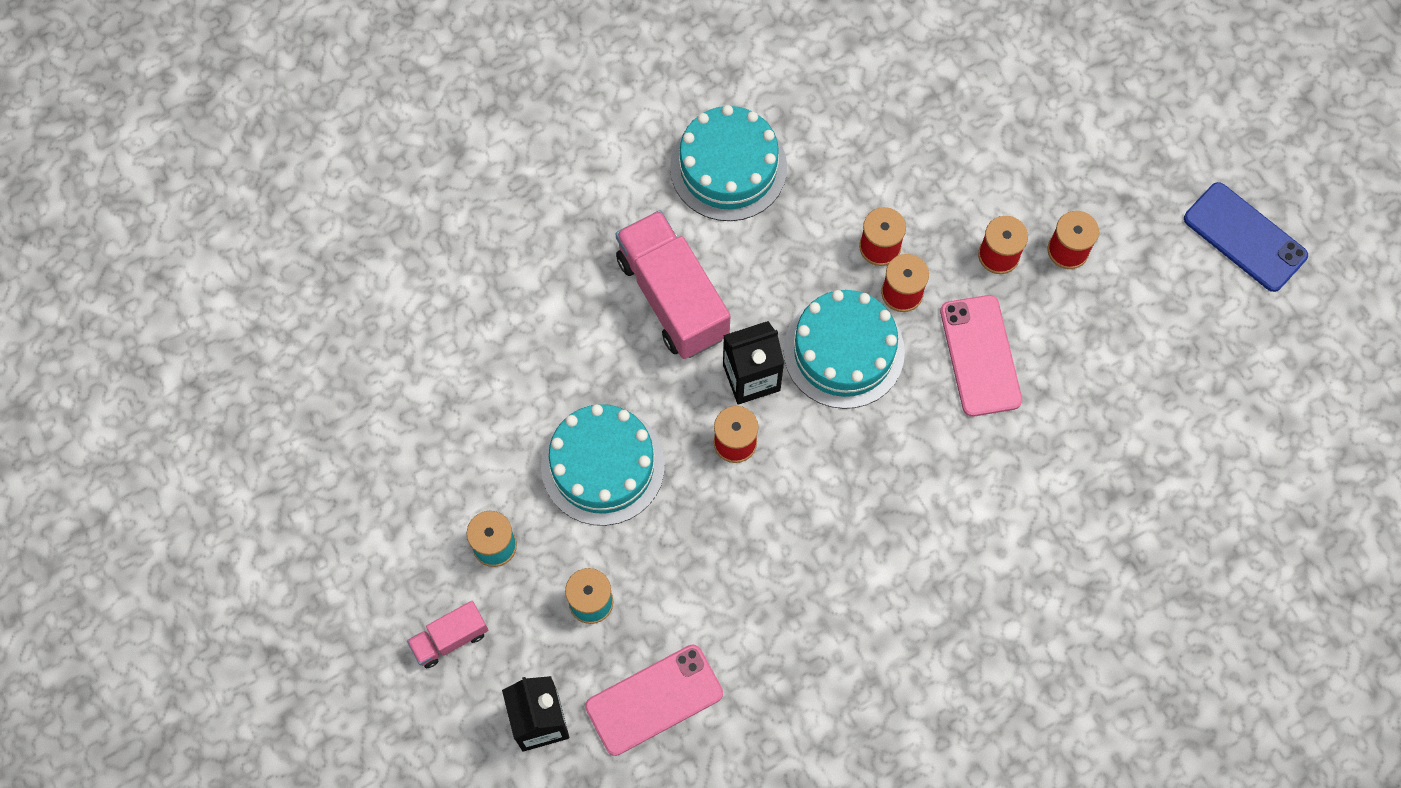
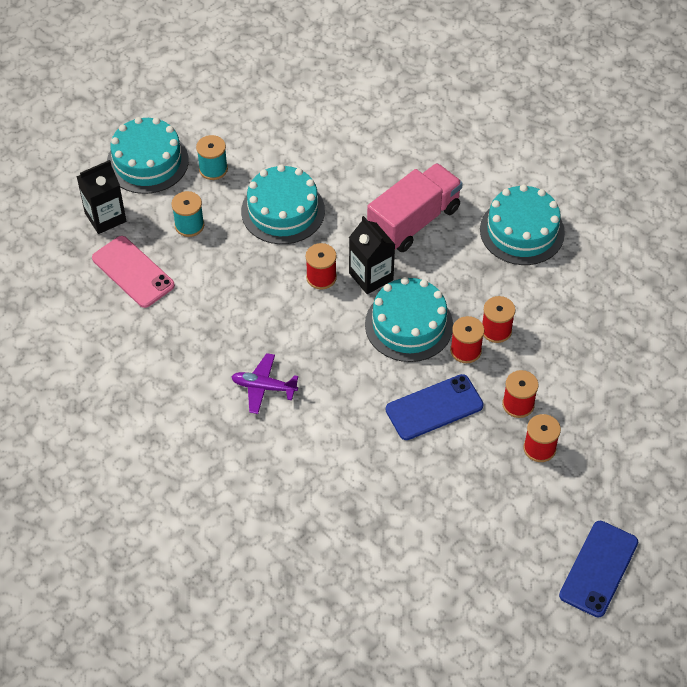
camera: 75 degrees right, 15 degrees down
pink truck [407,601,488,668] -> turquoise cake [107,117,189,194]
pink phone [940,295,1022,417] -> blue phone [386,374,484,440]
none -> purple plane [232,353,298,414]

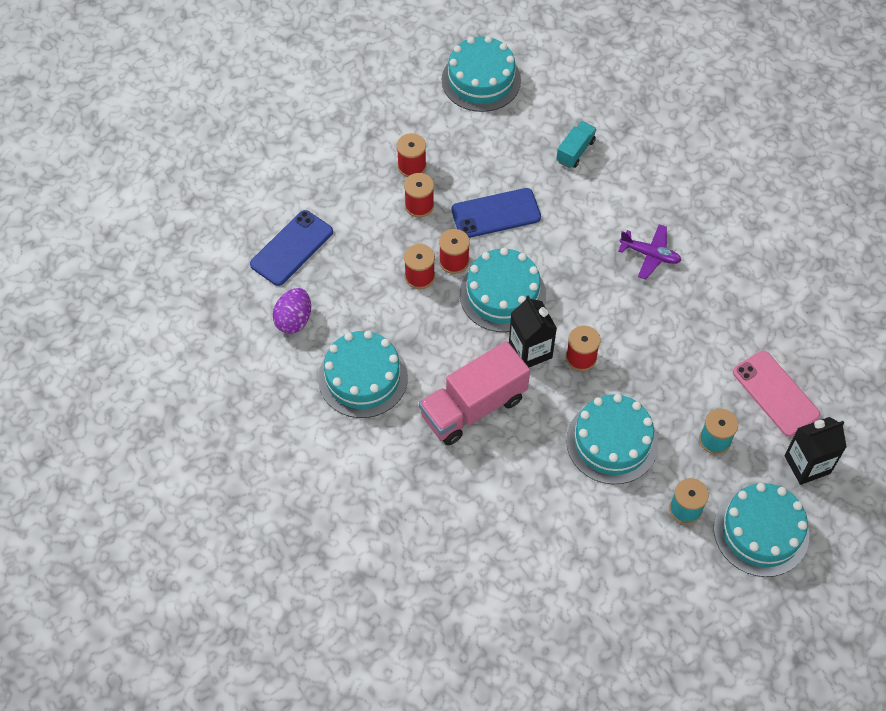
camera: 170 degrees left, 5 degrees up
blue phone [559,521,638,617] -> blue phone moved to [250,210,333,286]
none -> purple egg [273,288,311,334]
none -> turquoise cake [442,36,521,112]
none -> turquoise truck [556,121,597,168]

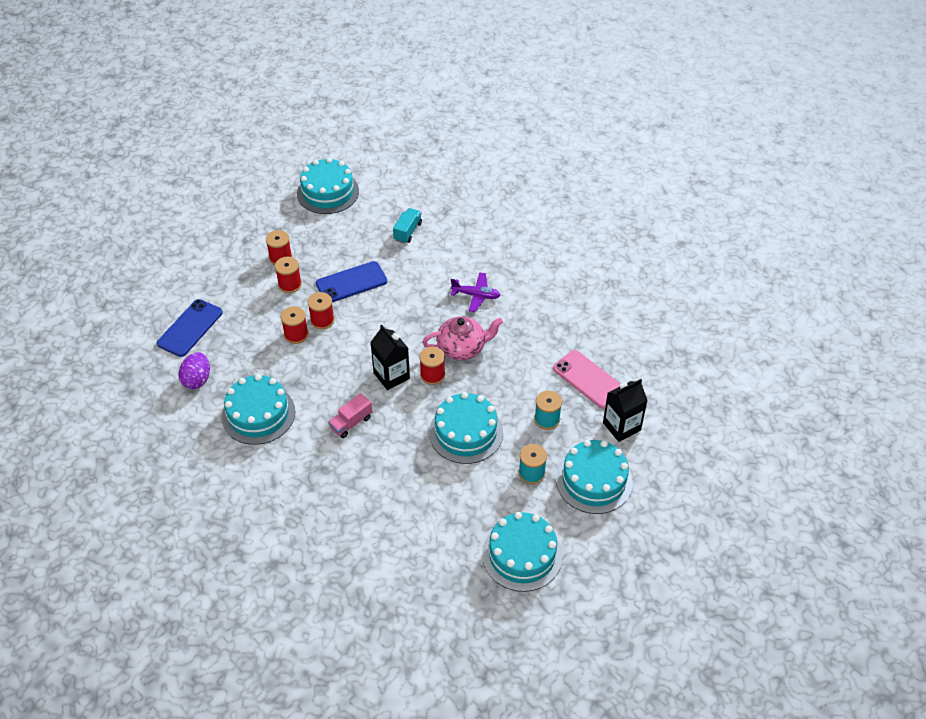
camera: 10 degrees left, 10 degrees down
pink truck [419,341,530,445] -> pink truck [328,393,372,438], size x0.51
turquoise cake [460,248,546,332] -> turquoise cake moved to [482,512,562,592]
none -> pink teapot [422,316,503,360]

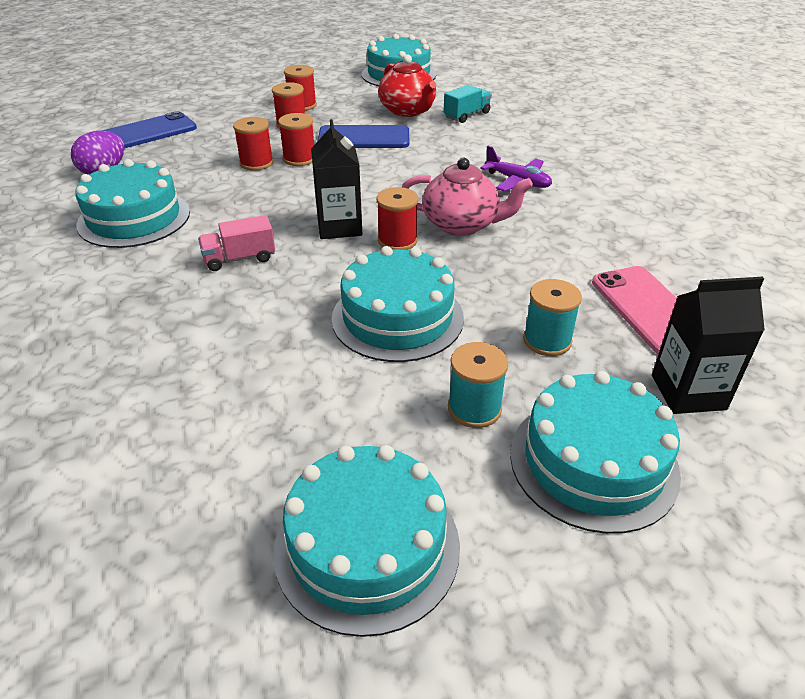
camera: 25 degrees right, 10 degrees down
none -> red teapot [378,54,436,117]

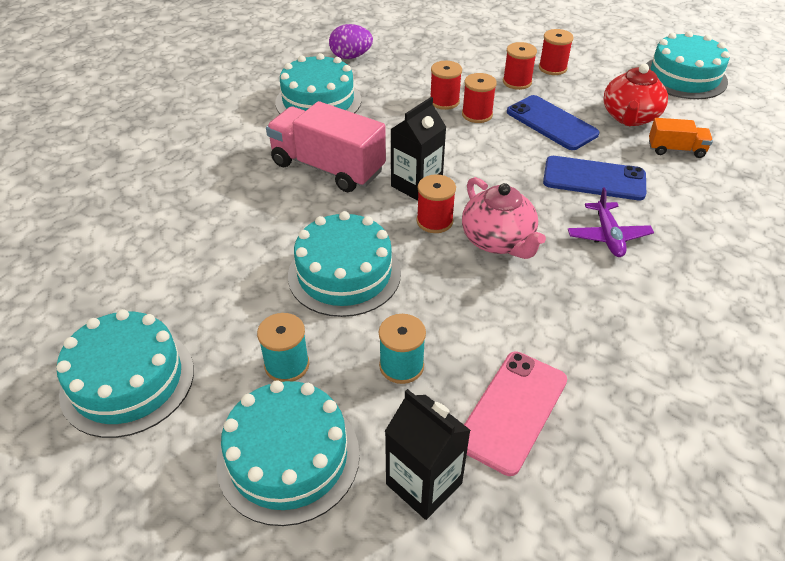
camera: 50 degrees right, 5 degrees up
blue phone [102,111,197,148] -> blue phone moved to [543,156,646,200]
pink truck [198,215,275,271] -> pink truck [266,101,386,192], size x1.97
turquoise truck [444,85,492,123] -> orange truck [649,118,713,158]

